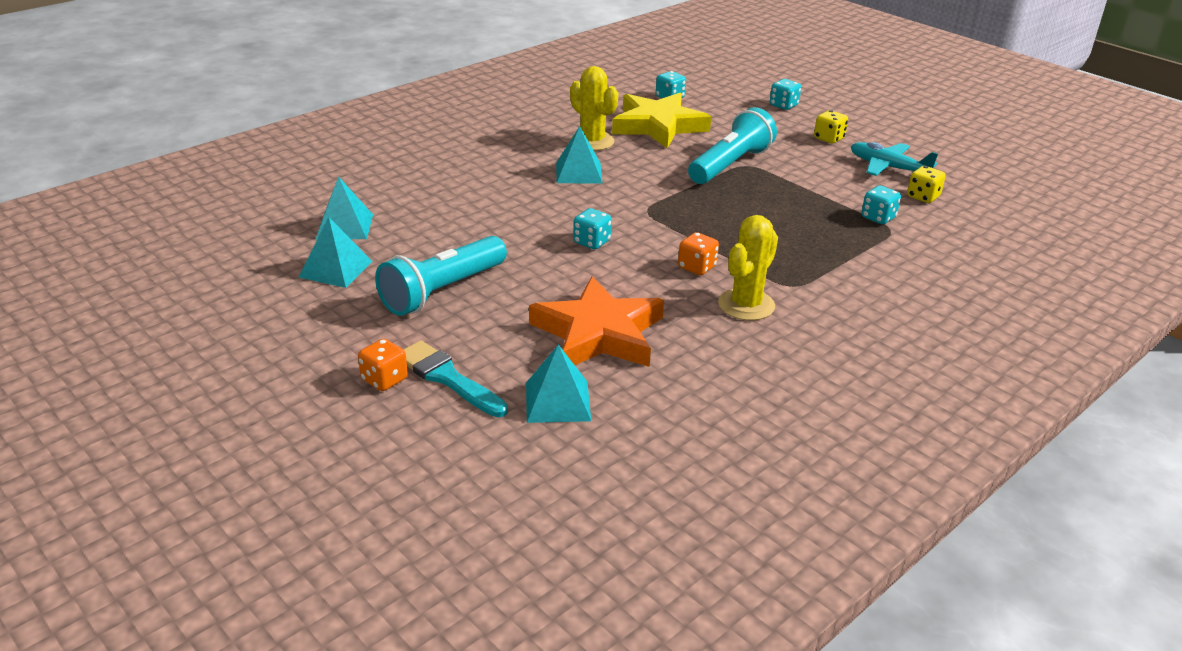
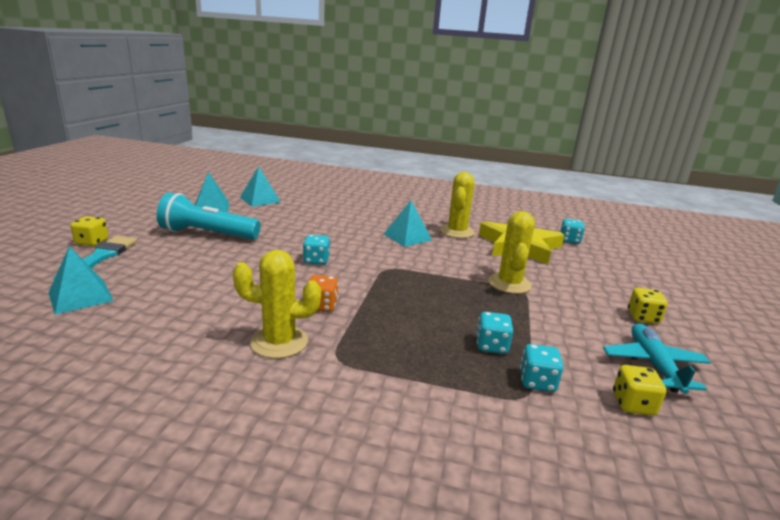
camera: 55 degrees right, 10 degrees down
orange dice [358,339,408,391] -> yellow dice [71,216,108,246]
orange star [529,276,664,367] -> none
turquoise flashlight [688,107,777,184] -> yellow cactus [488,211,535,294]
turquoise dice [770,79,801,110] -> turquoise dice moved to [476,312,513,354]

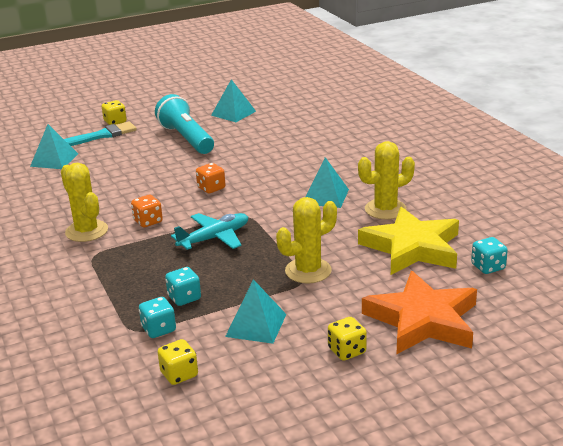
camera: 55 degrees right, 5 degrees up
turquoise pyramid [240,166,281,207] -> turquoise pyramid moved to [225,279,286,344]
turquoise dice [303,235,330,265] -> orange dice [196,163,225,193]
turquoise plane [603,324,711,394] -> turquoise plane moved to [171,213,248,250]
none -> orange star [362,271,477,355]

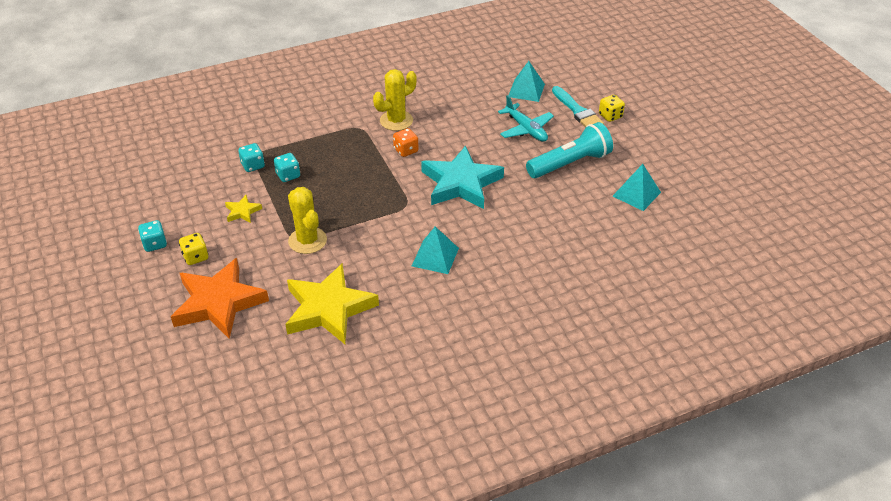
camera: 90 degrees right, 15 degrees up
yellow dice [158,339,198,385] -> none
turquoise plane [171,213,248,250] -> turquoise plane moved to [498,95,554,142]
orange dice [196,163,225,193] -> turquoise star [421,146,504,209]
turquoise pyramid [225,279,286,344] -> yellow star [225,195,262,223]
yellow cactus [358,141,415,220] -> none
turquoise dice [471,237,508,274] -> turquoise dice moved to [138,220,167,252]

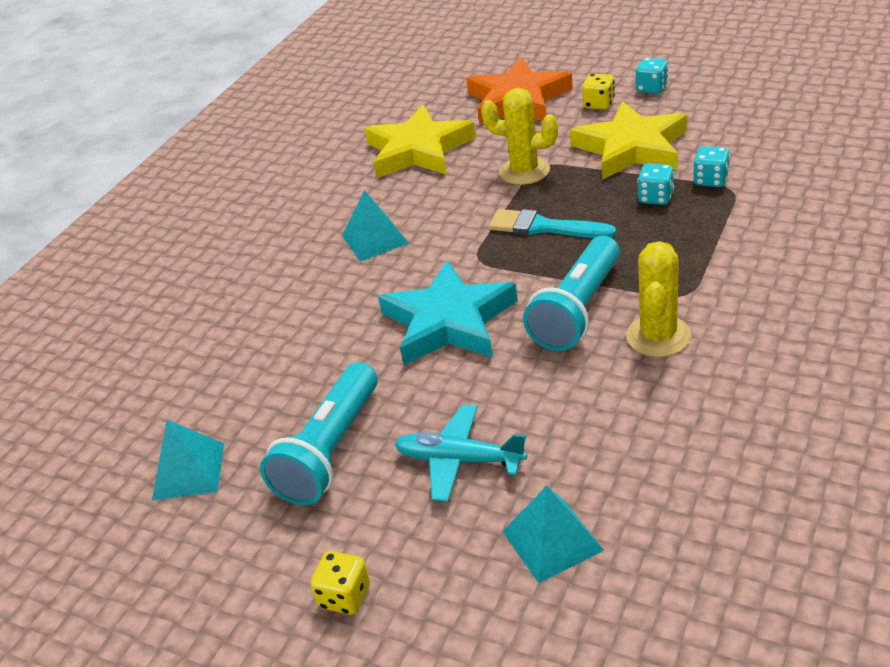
camera: 145 degrees right, 5 degrees down
yellow star [225,195,262,223] -> yellow star [570,101,687,180], size x2.31
orange dice [393,128,419,157] -> turquoise flashlight [523,236,620,351]
turquoise brush [552,86,604,127] -> turquoise brush moved to [489,209,616,238]

